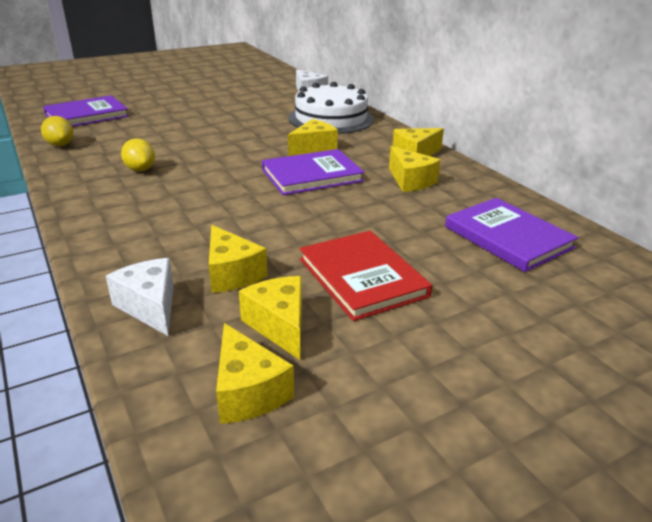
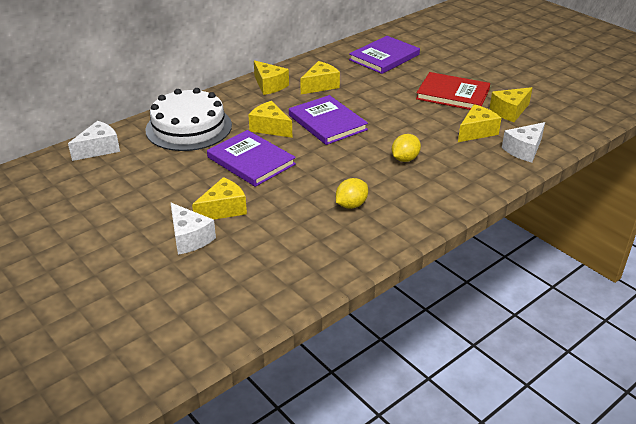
camera: 100 degrees left, 5 degrees up
yellow lemon [41,116,73,146] -> yellow lemon moved to [392,134,421,162]
purple book [43,95,129,127] -> purple book moved to [207,130,296,187]
yellow cheese [216,323,294,424] -> yellow cheese moved to [192,177,247,220]
red book [300,231,432,321] -> red book turned 60 degrees clockwise [416,72,490,110]
none -> white cheese [171,203,216,255]

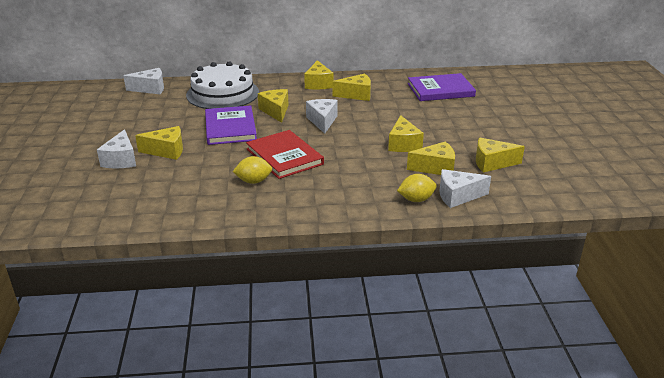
camera: 35 degrees right, 5 degrees down
purple book [289,95,368,145] -> white cheese [306,99,338,134]
yellow lemon [392,134,421,162] -> yellow lemon moved to [397,174,436,202]
red book [416,72,490,110] -> red book moved to [246,130,324,179]
none -> yellow cheese [388,115,424,152]

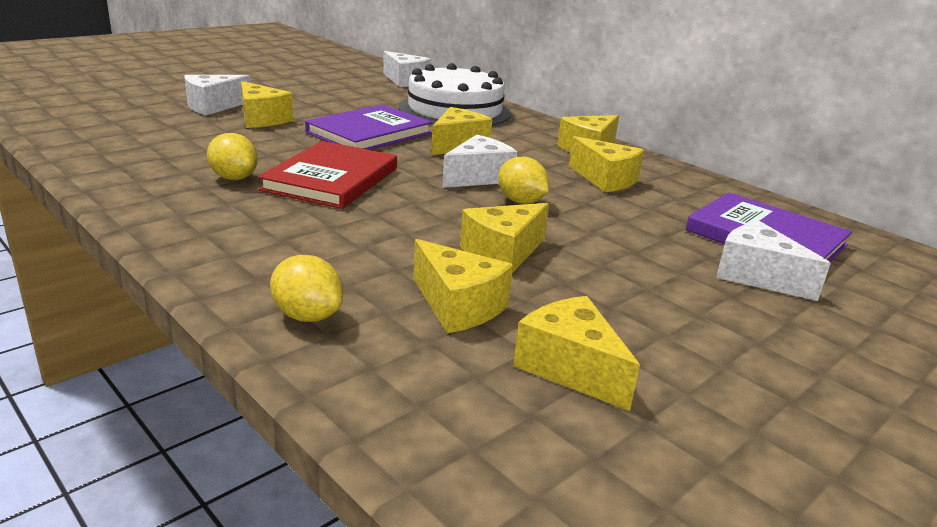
camera: 50 degrees right, 5 degrees down
white cheese [439,169,491,208] -> white cheese moved to [716,221,831,301]
none -> yellow lemon [498,157,549,204]

